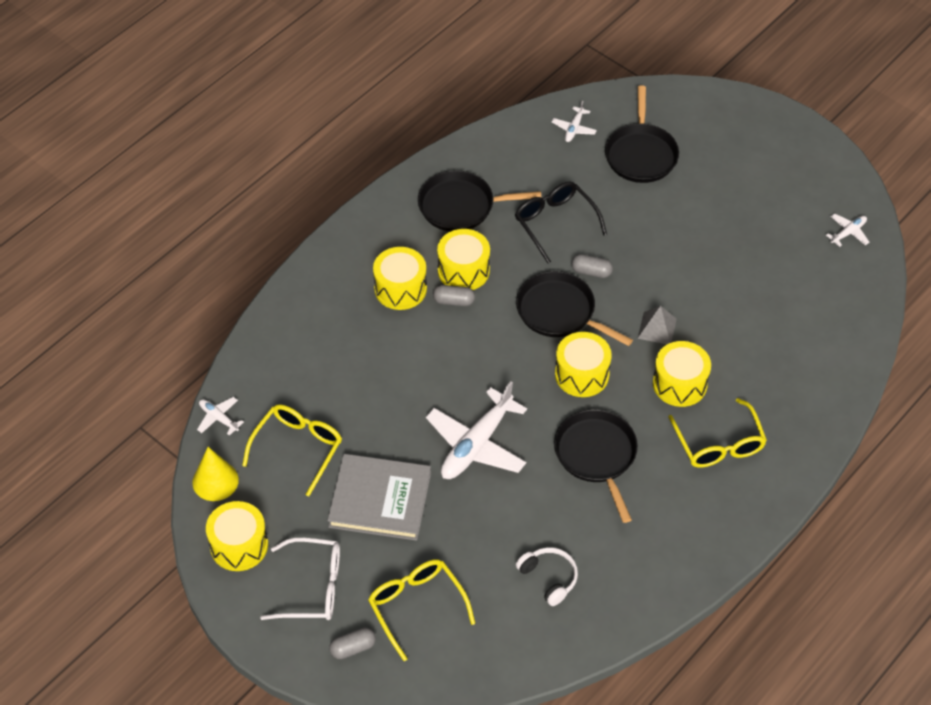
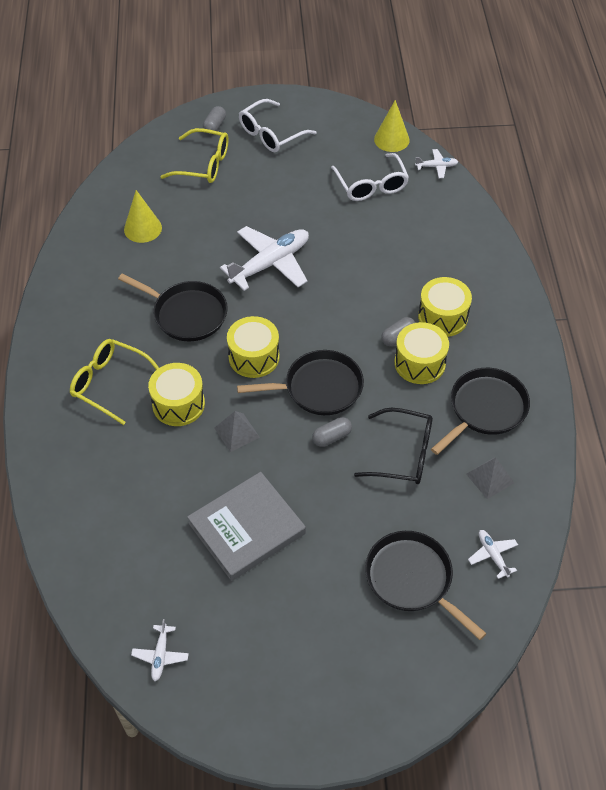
camera: 135 degrees right, 0 degrees up
yellow drum [206,501,268,571] -> none
yellow glasses [242,404,342,496] -> white glasses [331,153,409,201]
grey book [327,454,431,541] -> grey book moved to [187,472,306,581]
white plane [426,381,527,479] -> white plane turned 60 degrees clockwise [220,226,309,291]
white headphones [516,547,578,606] -> yellow cone [124,190,162,243]
none -> grey pyramid [466,458,514,499]

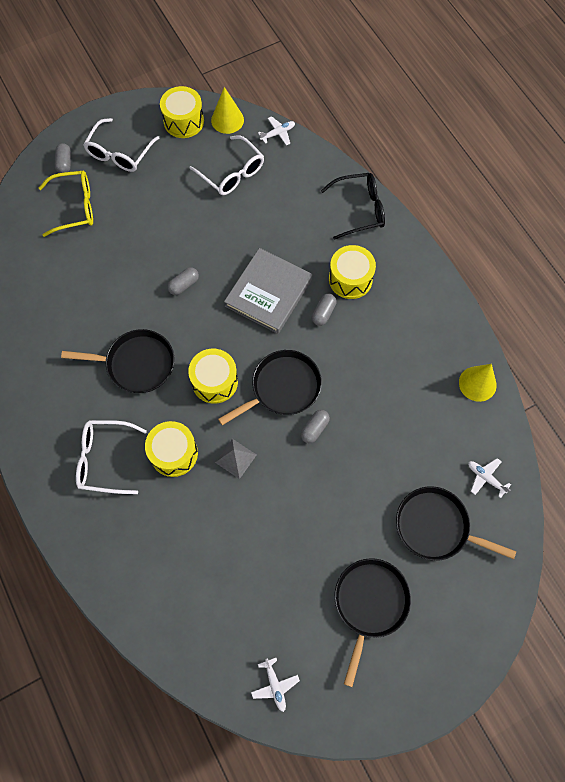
camera: 25 degrees left, 15 degrees up
yellow glasses [70,339,159,425] -> white glasses [76,420,147,494]
yellow cone [124,190,162,243] -> yellow cone moved to [459,364,497,402]
grey book [187,472,306,581] -> grey book moved to [224,248,312,334]
white plane [220,226,309,291] -> grey capsule [167,267,199,295]
black glasses [354,408,433,484] -> black glasses moved to [321,173,385,240]
yellow drum [395,322,449,384] -> yellow drum moved to [160,86,204,138]
black pan [431,368,530,455] -> black pan moved to [334,558,411,687]
grey pyramid [466,458,514,499] -> none

